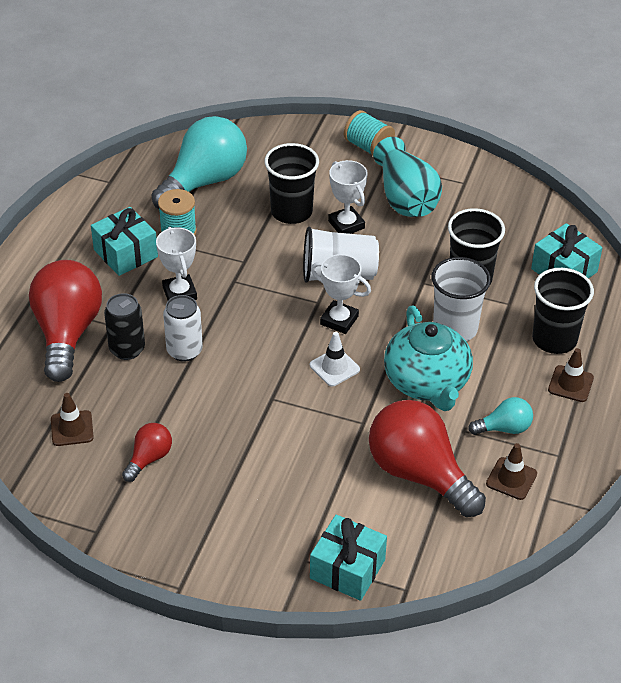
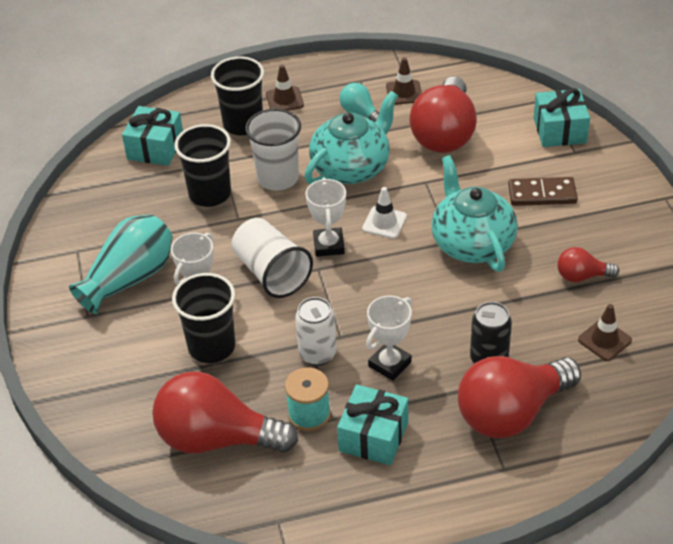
camera: 120 degrees left, 0 degrees up
turquoise light bulb [151,116,247,209] -> red light bulb [152,371,298,454]
white can [163,295,203,362] -> white can moved to [295,297,337,366]
turquoise spool [344,110,395,156] -> none
none -> turquoise teapot [431,155,518,272]
none -> brown domino [508,177,578,206]

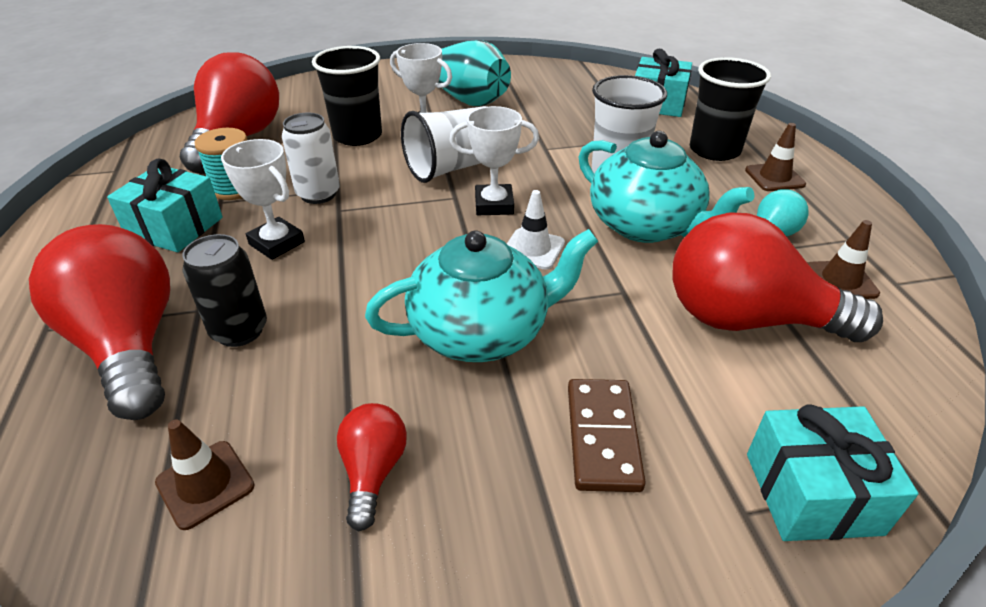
camera: 90 degrees right, 5 degrees down
black cup [174,124,231,207] -> none

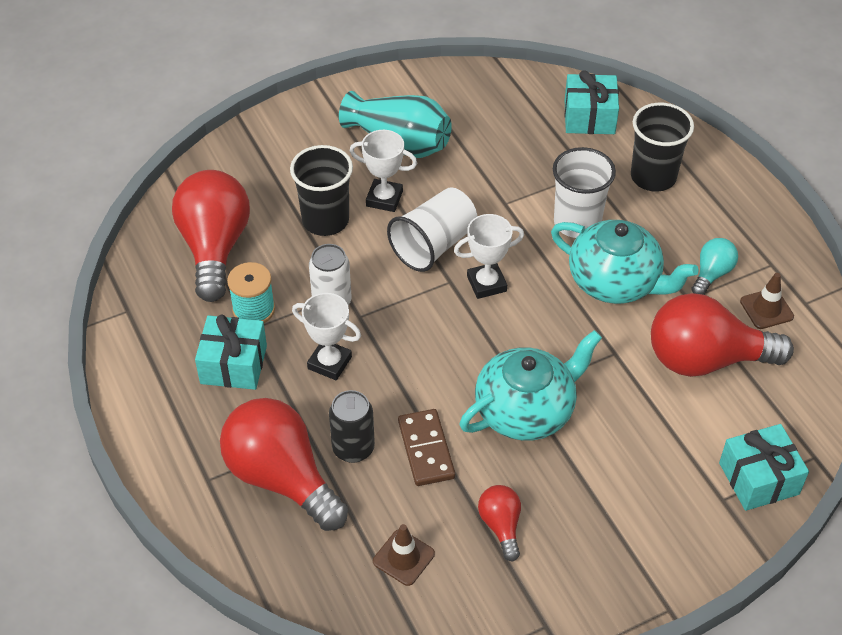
camera: 15 degrees left, 10 degrees up
white traffic cone [507,190,565,270] -> none
brown domino [568,379,646,492] -> brown domino moved to [398,409,455,486]
brown traffic cone [745,123,806,191] -> none

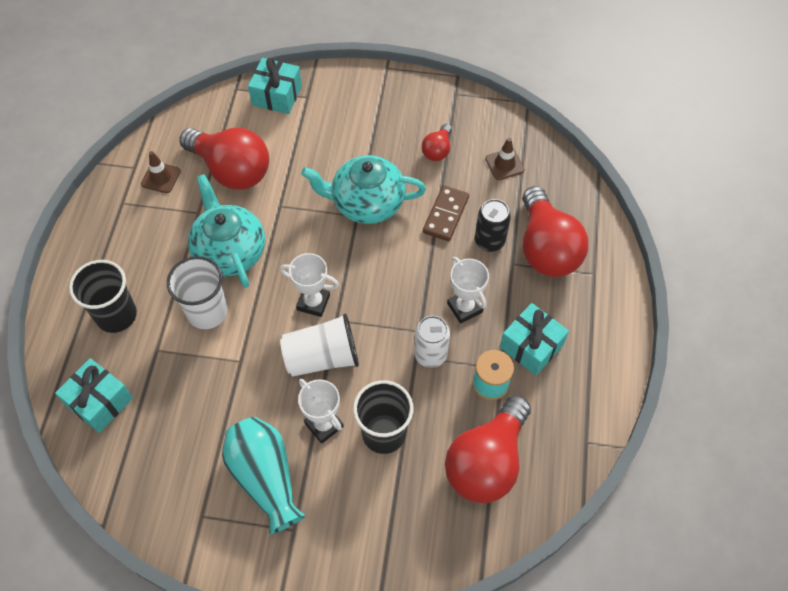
camera: 145 degrees left, 10 degrees up
turquoise light bulb [691,238,738,295] -> none

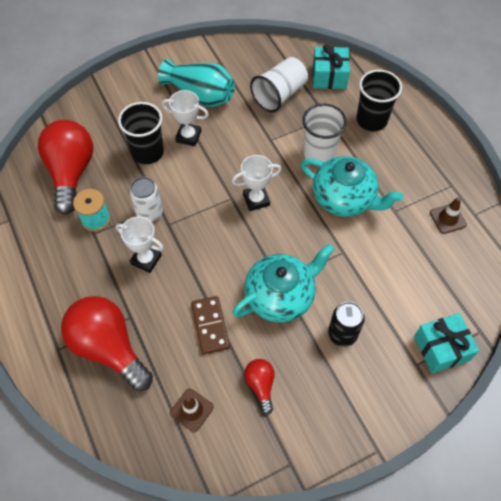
camera: 145 degrees right, 0 degrees up
red light bulb [179,128,269,190] -> none
white cup [280,313,359,377] -> white cup moved to [250,57,308,112]
black can [475,199,511,252] -> black can moved to [328,302,365,347]
turquoise gift [500,303,569,376] -> none

